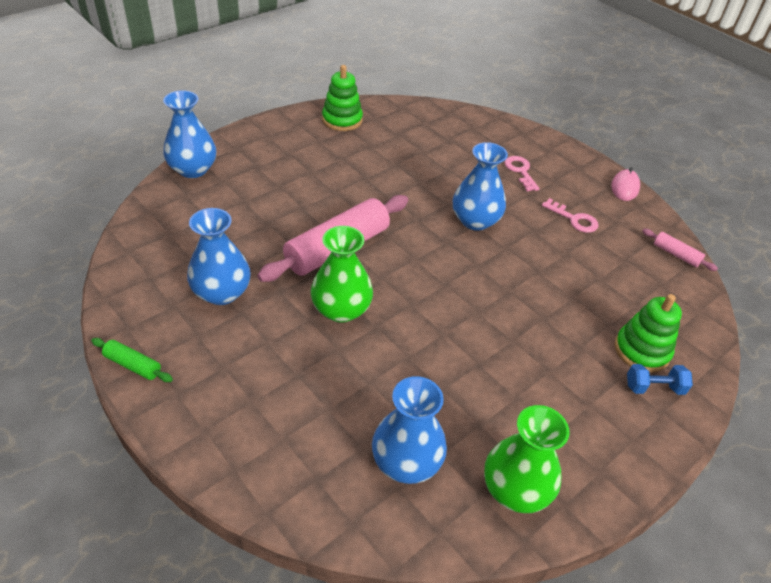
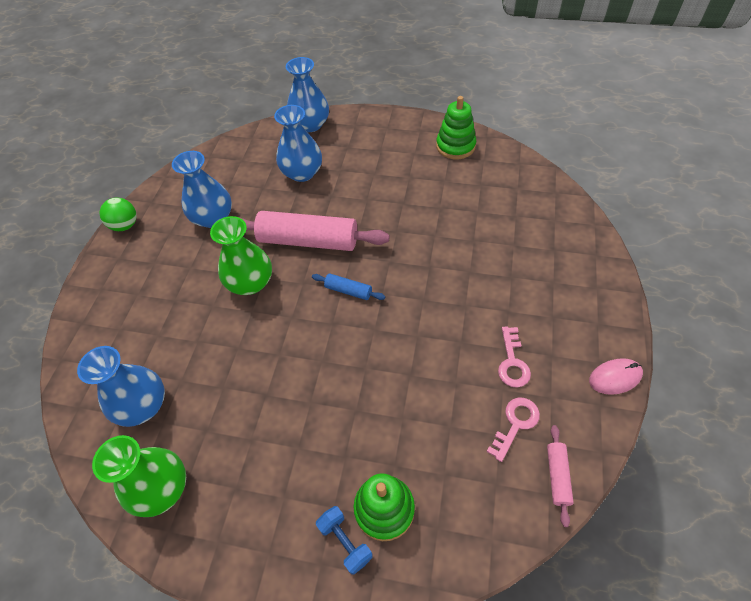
camera: 60 degrees right, 10 degrees up
green rolling pin [91,338,173,382] -> green ball [99,198,137,231]
blue vase [453,142,508,231] -> blue vase moved to [274,105,322,182]
pink key [505,156,540,191] -> pink key moved to [487,398,540,462]
none -> blue rolling pin [312,274,385,300]

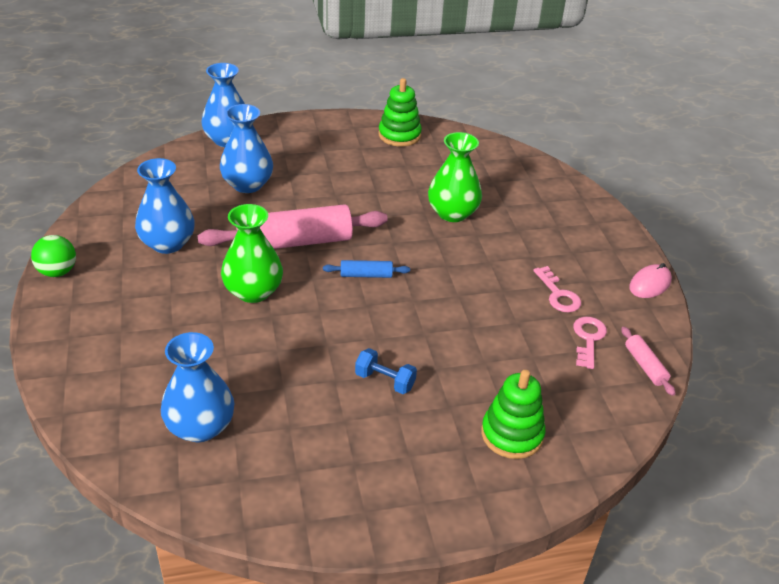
camera: 30 degrees left, 15 degrees down
green vase [92,435,186,517] -> green vase moved to [428,132,482,222]
blue dumbbell [316,506,372,575] -> blue dumbbell moved to [355,348,417,394]

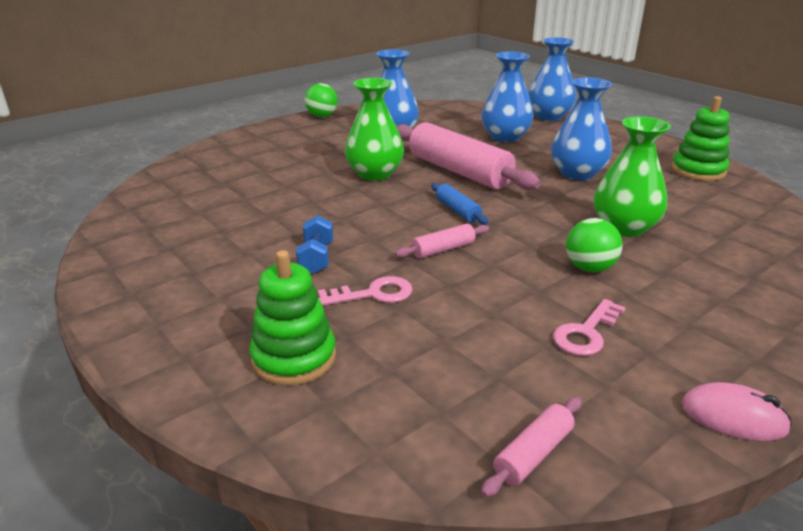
camera: 65 degrees right, 10 degrees down
blue vase [161,332,234,442] -> blue vase moved to [551,77,612,180]
pink key [573,317,607,369] -> pink key moved to [318,276,413,306]
none -> pink rolling pin [395,224,489,258]
none -> green ball [566,218,623,272]

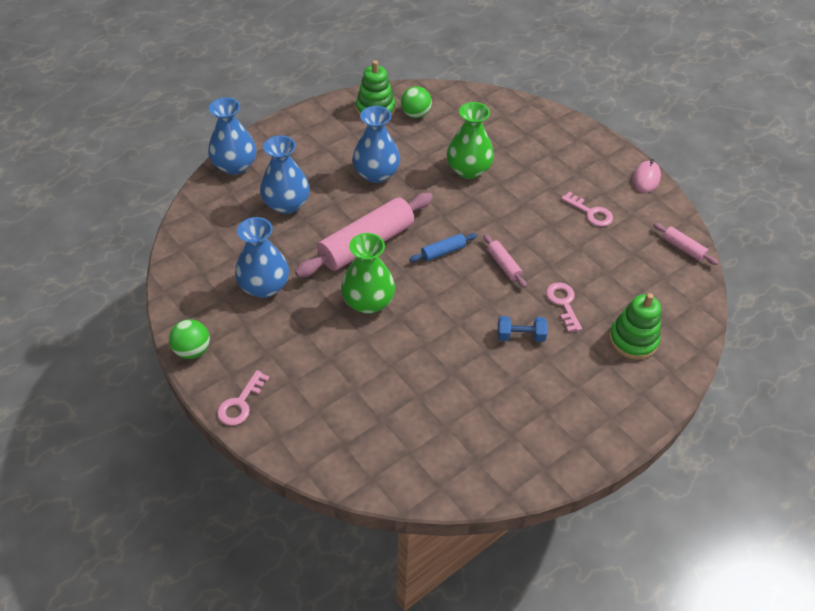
camera: 90 degrees left, 20 degrees up
green ball [566,218,623,272] -> green ball moved to [401,86,432,118]
none -> pink key [217,370,270,426]

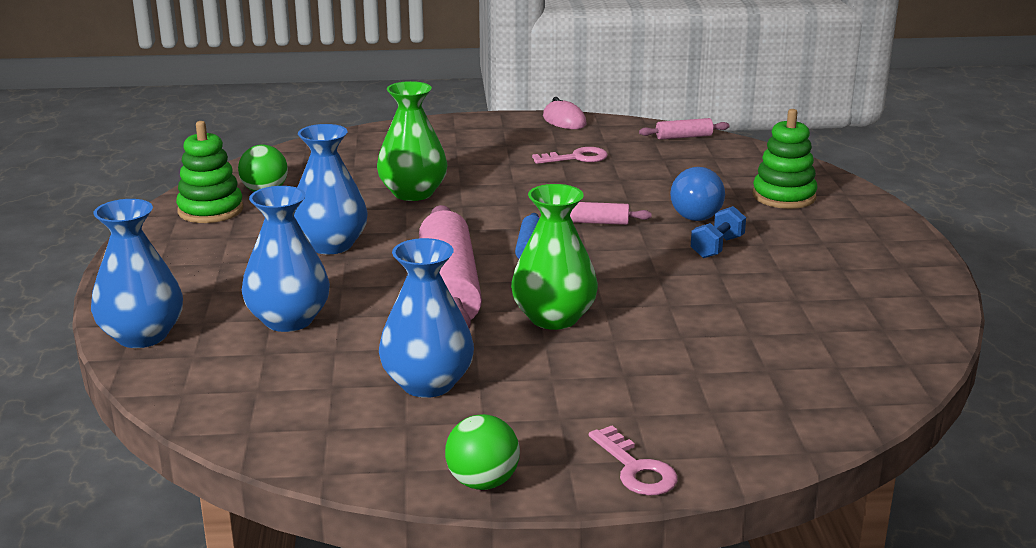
camera: 55 degrees left, 25 degrees down
pink key [546,282,582,332] -> blue light bulb [670,167,725,221]

